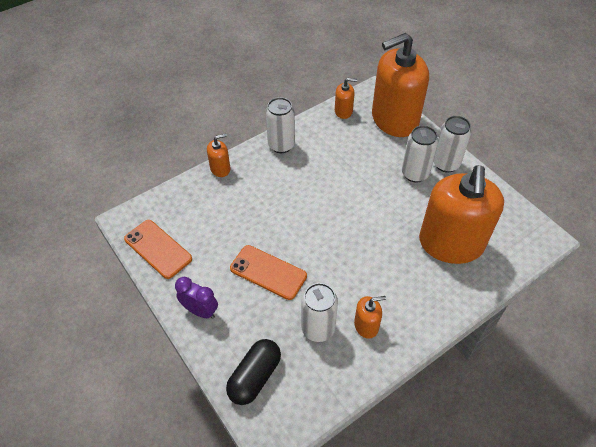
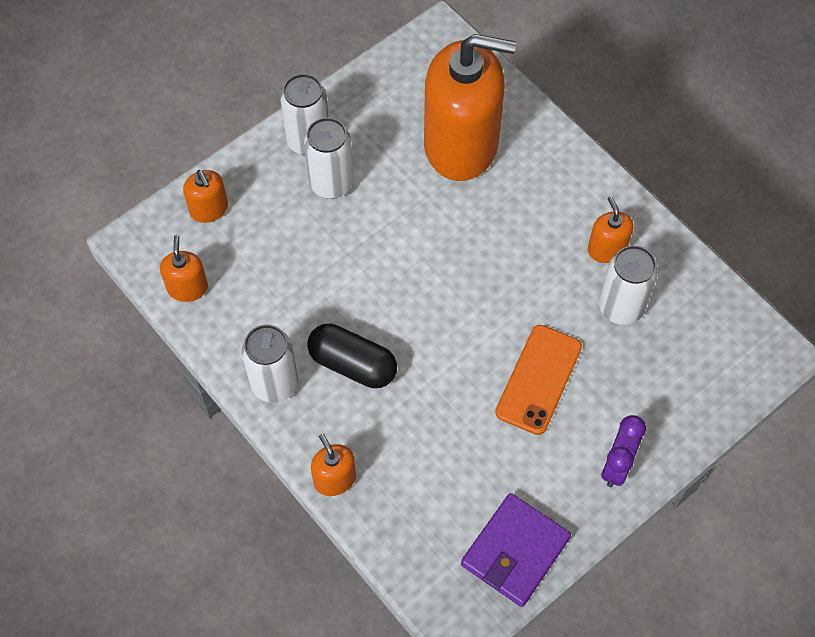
camera: 95 degrees left, 10 degrees up
orange phone [124,220,192,279] -> purple wallet [461,493,571,607]
black capsule [226,339,281,405] -> black capsule moved to [307,324,397,388]
orange soap dispenser [372,33,429,137] -> orange soap dispenser [183,170,228,223], size x0.42

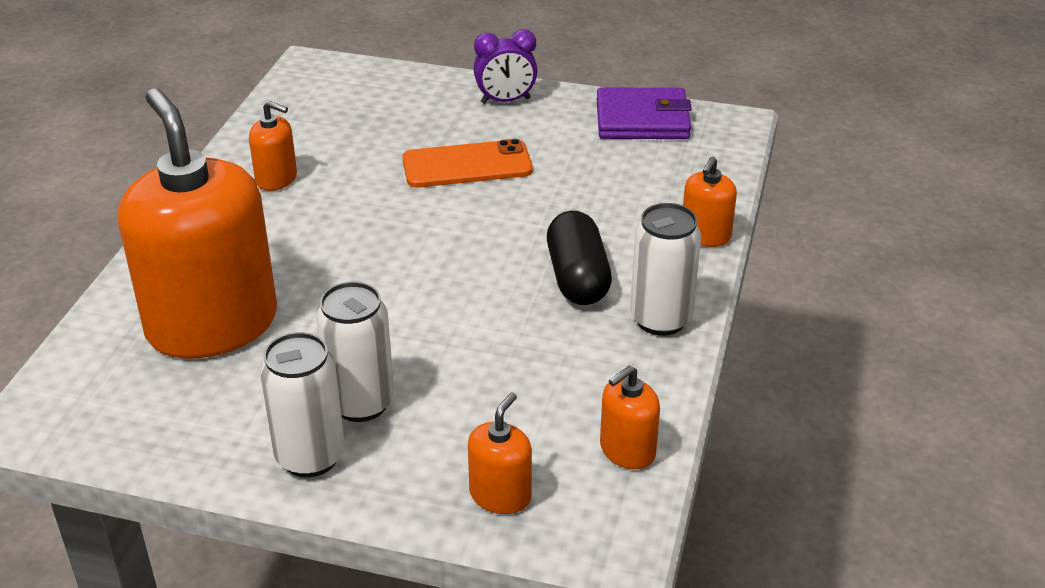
camera: 125 degrees left, 25 degrees down
orange soap dispenser [588,196,634,263] -> orange soap dispenser turned 105 degrees counterclockwise [249,101,297,191]
white can [599,245,658,325] -> none

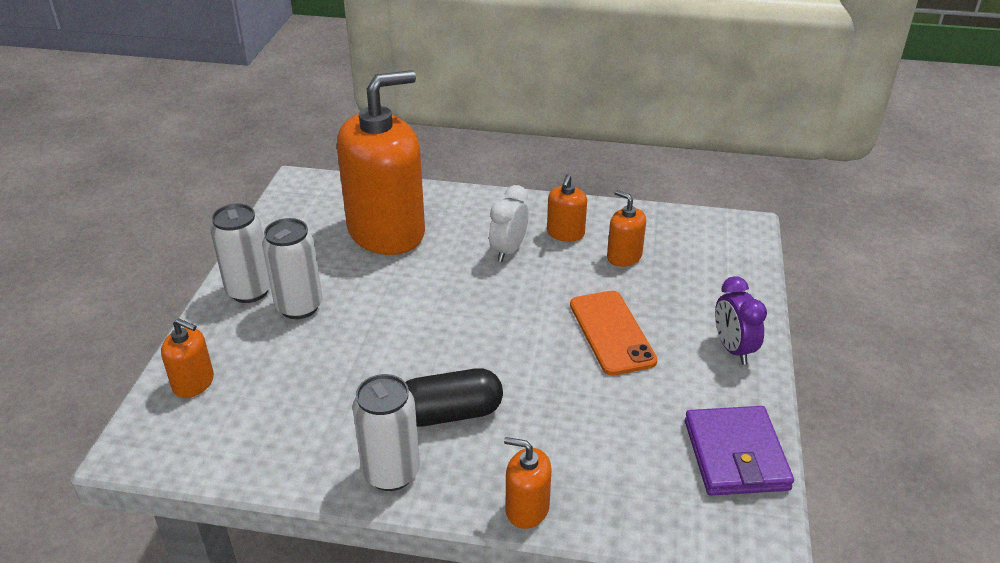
camera: 85 degrees right, 0 degrees up
orange soap dispenser [600,366,660,469] -> orange soap dispenser moved to [607,190,646,267]
none -> white clock [489,185,529,262]

